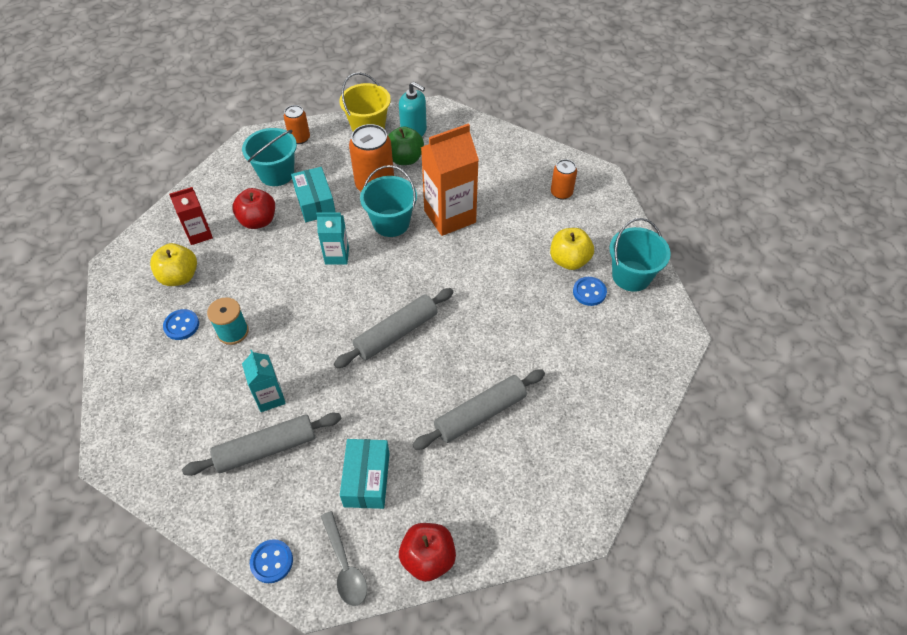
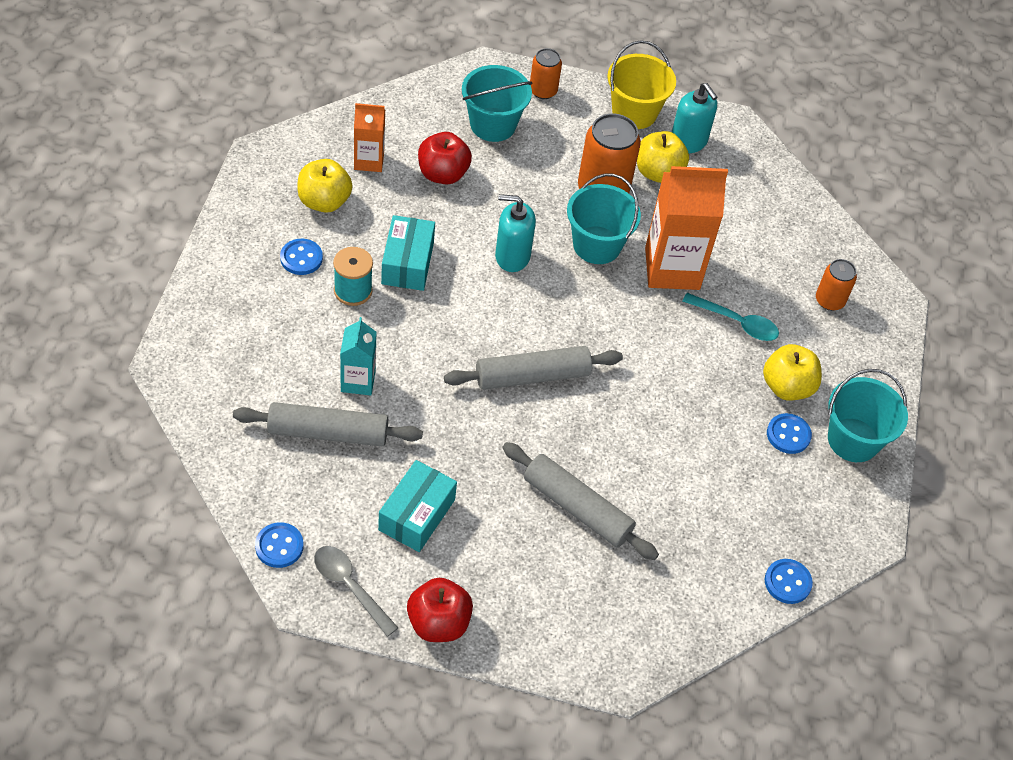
camera: 20 degrees right, 0 degrees up
red carton [169,187,213,245] -> orange carton [354,103,385,172]
turquoise box [291,167,336,222] -> turquoise box moved to [381,215,435,291]
turquoise carton [316,212,349,265] -> turquoise soap dispenser [495,194,536,272]
grey spoon [321,511,367,606] -> grey spoon turned 135 degrees clockwise [314,546,398,637]
green apple [388,126,424,165] -> yellow apple [637,131,689,183]
grey rolling pin [413,369,545,450] -> grey rolling pin turned 45 degrees clockwise [503,442,659,560]
none -> turquoise spoon [683,293,779,341]
none -> blue button [765,559,813,604]

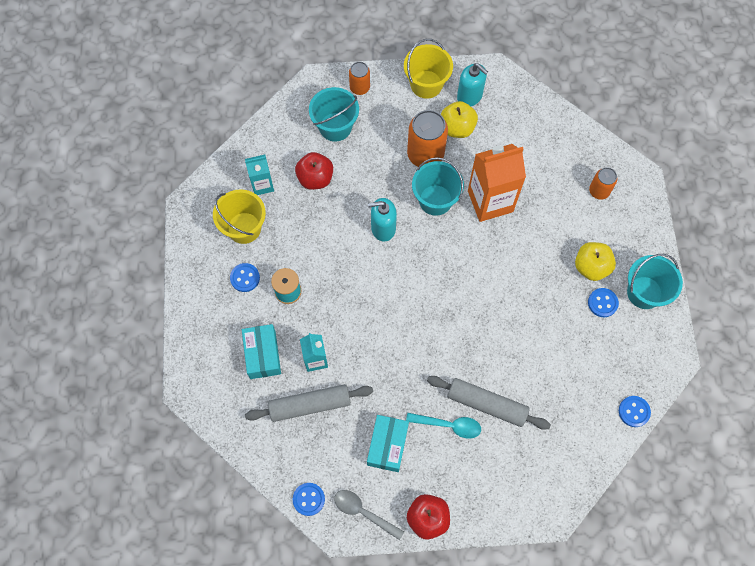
camera: 10 degrees left, 15 degrees up
yellow apple [297,159,353,213] -> yellow bucket [213,189,266,244]
orange carton [354,103,385,172] -> turquoise carton [245,155,274,195]
turquoise box [381,215,435,291] -> turquoise box moved to [242,324,281,379]
grey rolling pin [444,346,623,390] -> none
turquoise spoon [683,293,779,341] -> turquoise spoon moved to [406,413,481,439]

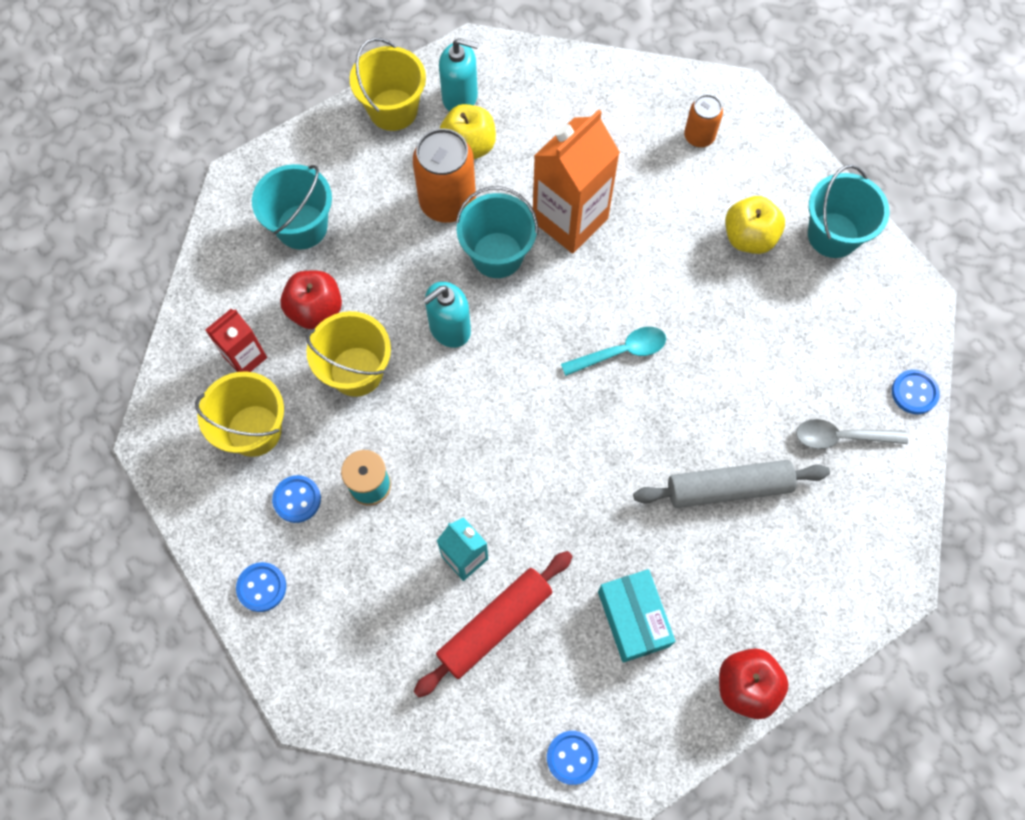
camera: 30 degrees left, 0 degrees up
turquoise box [242,324,281,379] -> none
turquoise carton [245,155,274,195] -> red carton [205,309,267,372]
grey rolling pin [245,384,373,422] -> red rolling pin [413,551,573,698]
grey spoon [334,490,404,540] -> grey spoon moved to [796,419,908,449]
orange can [349,62,370,95] -> none
turquoise spoon [406,413,481,439] -> turquoise spoon moved to [561,327,666,376]
blue button [588,288,619,317] -> blue button moved to [236,562,286,612]
none -> yellow bucket [306,311,391,397]

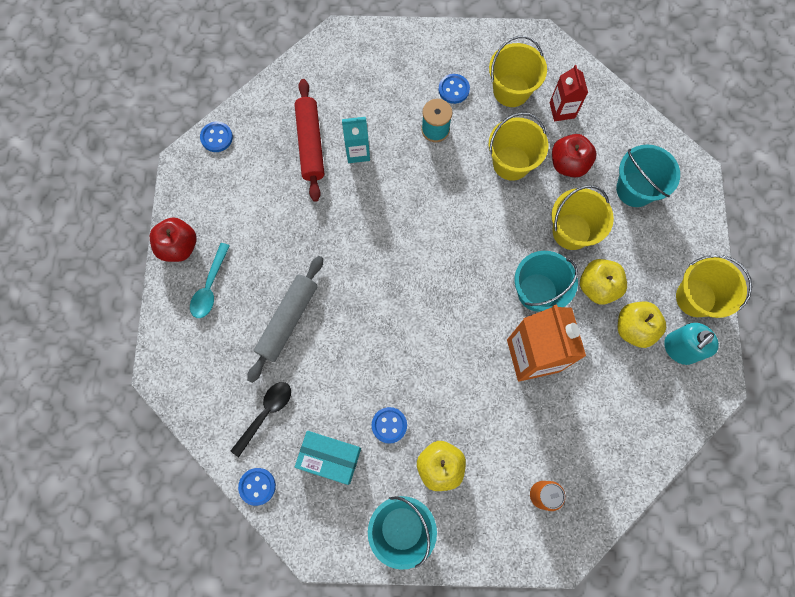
camera: 125 degrees right, 5 degrees up
blue button [236,562,286,612] -> blue button moved to [372,407,407,444]
orange can [413,128,476,223] -> yellow apple [580,259,627,304]
turquoise soap dispenser [423,282,471,348] -> none
turquoise spoon [561,327,666,376] -> turquoise spoon moved to [190,243,230,318]
turquoise box [598,569,676,663] -> turquoise box moved to [295,431,361,485]
grey spoon [796,419,908,449] -> black spoon [231,382,291,457]
none -> yellow bucket [552,185,614,250]

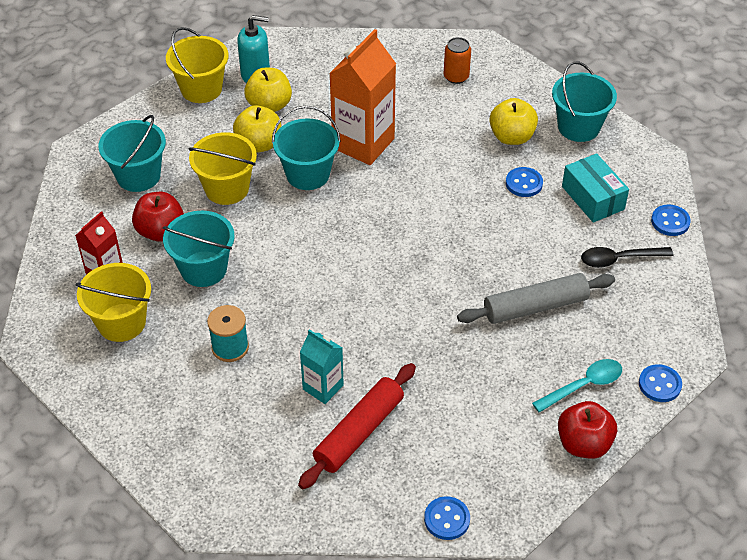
camera: 135 degrees left, 25 degrees down
blue button [438,74,470,104] -> blue button moved to [639,364,682,402]
yellow bucket [489,113,549,181] -> turquoise bucket [163,211,235,287]

